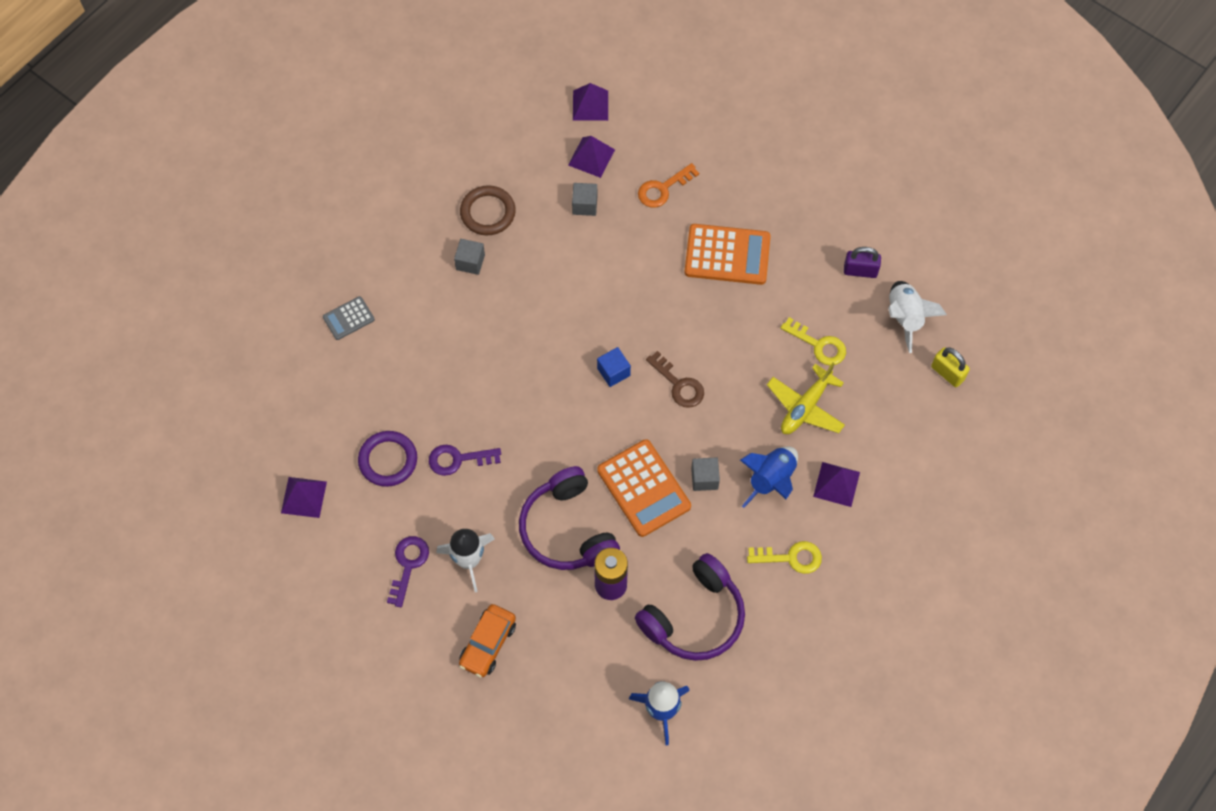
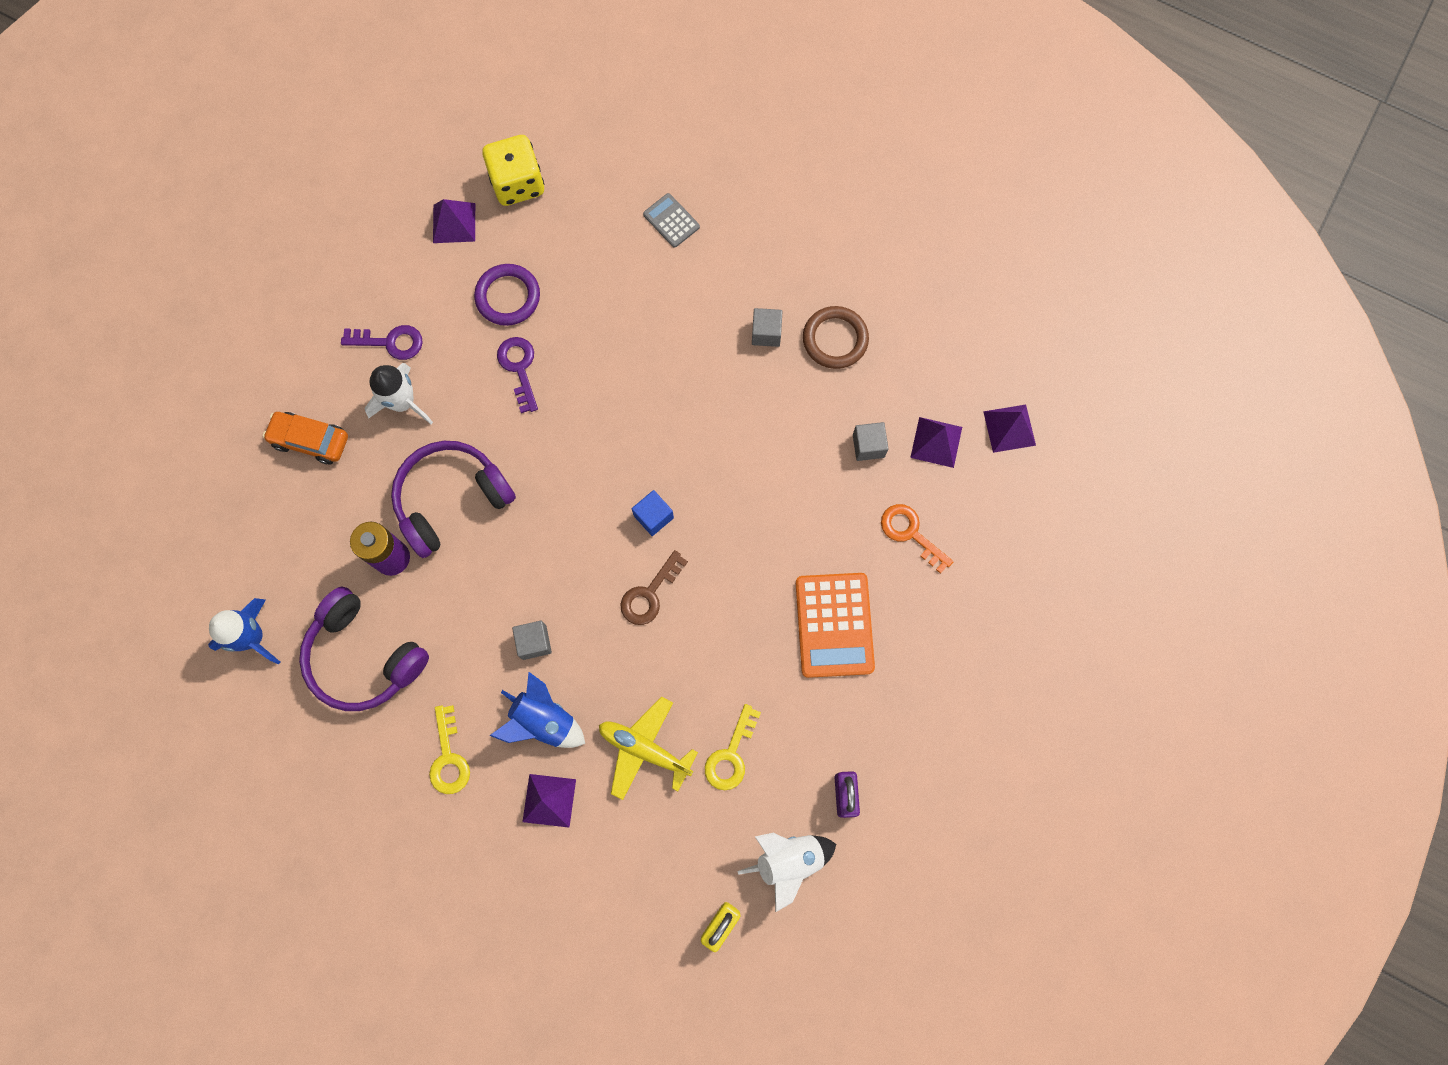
camera: 80 degrees right, 10 degrees up
orange calculator [597,439,691,537] -> none
none -> yellow dice [482,135,544,206]

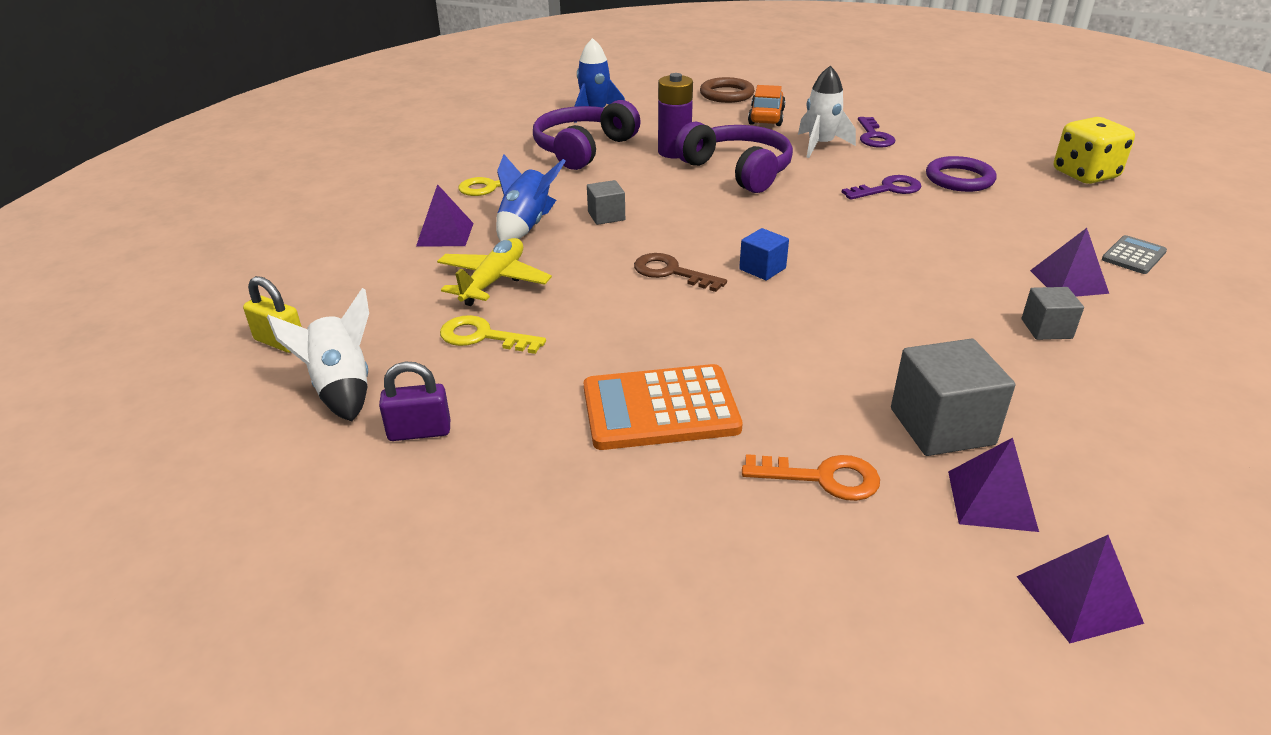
camera: 85 degrees right, 40 degrees down
purple pyramid [433,199,475,243] -> purple pyramid moved to [1030,228,1109,297]
brown ring [803,306,869,369] -> brown ring moved to [700,77,755,103]
grey cube [853,422,889,461] -> grey cube [891,339,1015,456], size x1.76
orange key [881,504,953,574] -> orange key turned 60 degrees clockwise [742,454,880,501]

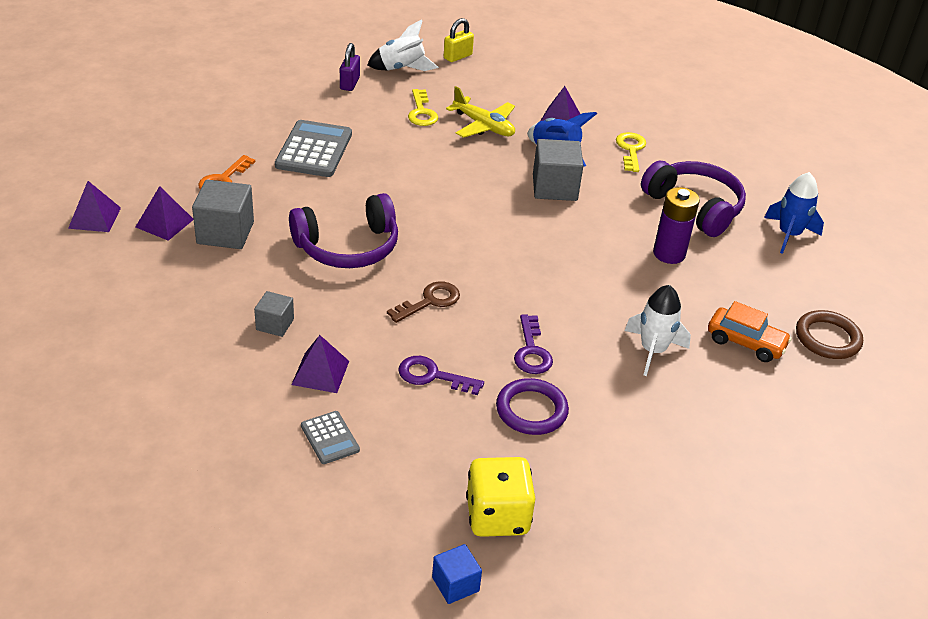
camera: 105 degrees right, 5 degrees up
yellow key [440,315,546,354] -> yellow key turned 135 degrees clockwise [408,89,438,126]
orange calculator [584,364,743,450] -> grey calculator [275,120,352,177]
grey cube [587,180,625,225] -> grey cube [533,139,583,201], size x1.76
brown key [634,253,727,292] -> brown key moved to [387,281,460,323]
purple headphones [675,122,793,193] -> purple headphones moved to [289,193,398,268]
blue cube [739,228,789,280] -> blue cube moved to [432,544,482,604]
purple key [858,117,895,148] -> purple key moved to [398,356,484,395]

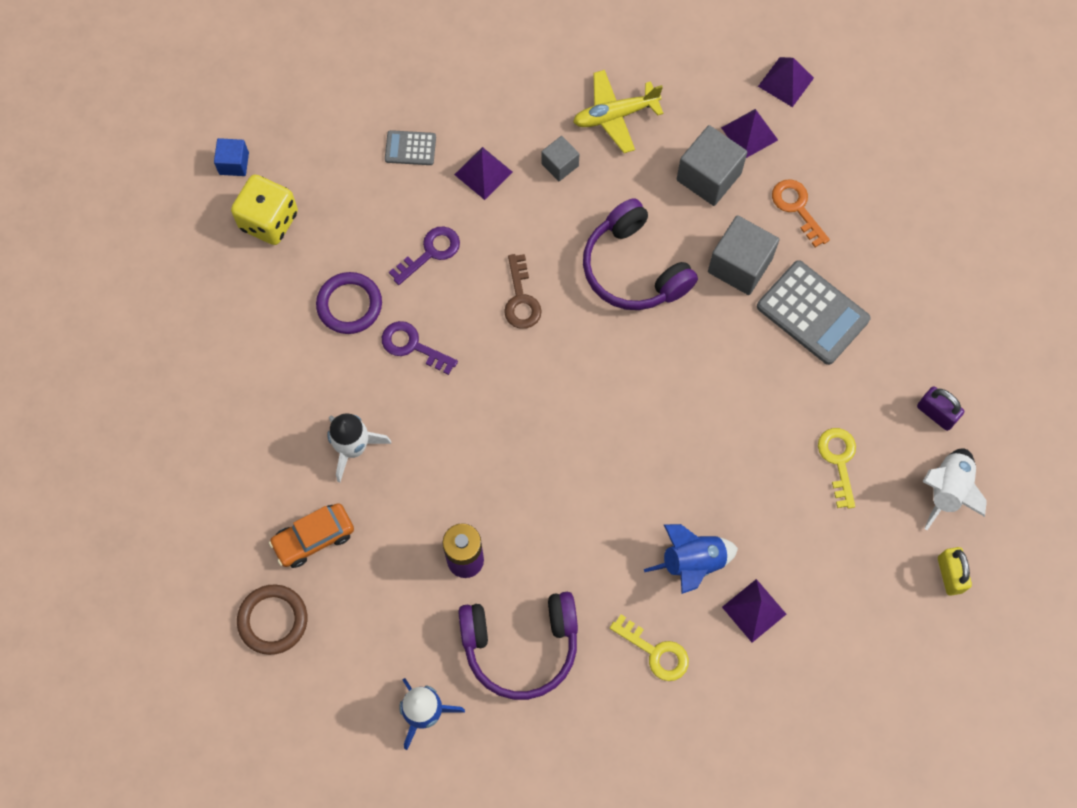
camera: 125 degrees right, 30 degrees up
purple headphones [289,193,398,268] -> purple headphones turned 45 degrees counterclockwise [583,198,698,310]
yellow key [408,89,438,126] -> yellow key turned 60 degrees clockwise [818,428,856,509]
yellow plane [446,86,515,138] -> yellow plane moved to [573,70,663,153]
grey cube [533,139,583,201] -> grey cube moved to [708,215,779,295]

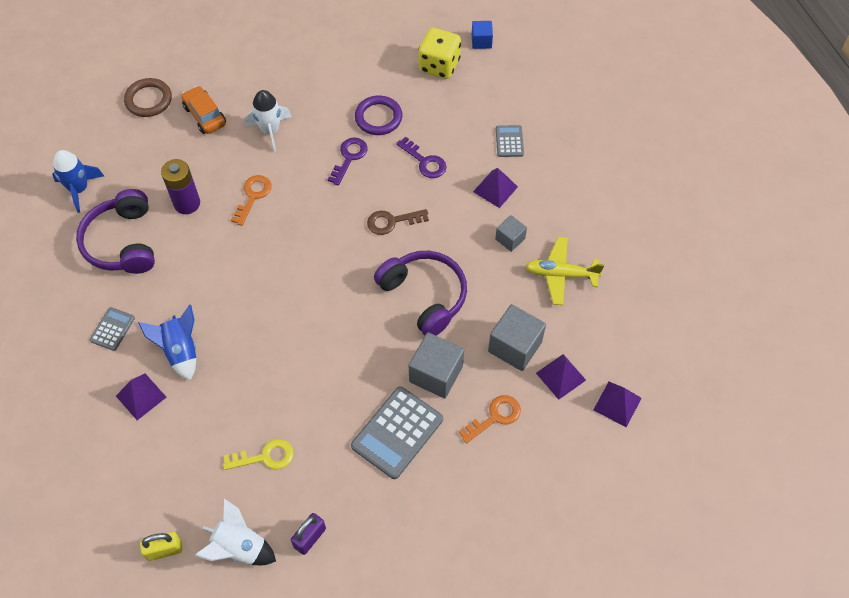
camera: 85 degrees right, 10 degrees down
yellow plane [573,70,663,153] -> yellow plane turned 60 degrees counterclockwise [525,237,604,305]
purple headphones [583,198,698,310] -> purple headphones turned 90 degrees clockwise [374,251,467,336]
yellow key [610,614,689,681] -> grey calculator [90,307,135,351]
none -> orange key [231,175,272,226]

